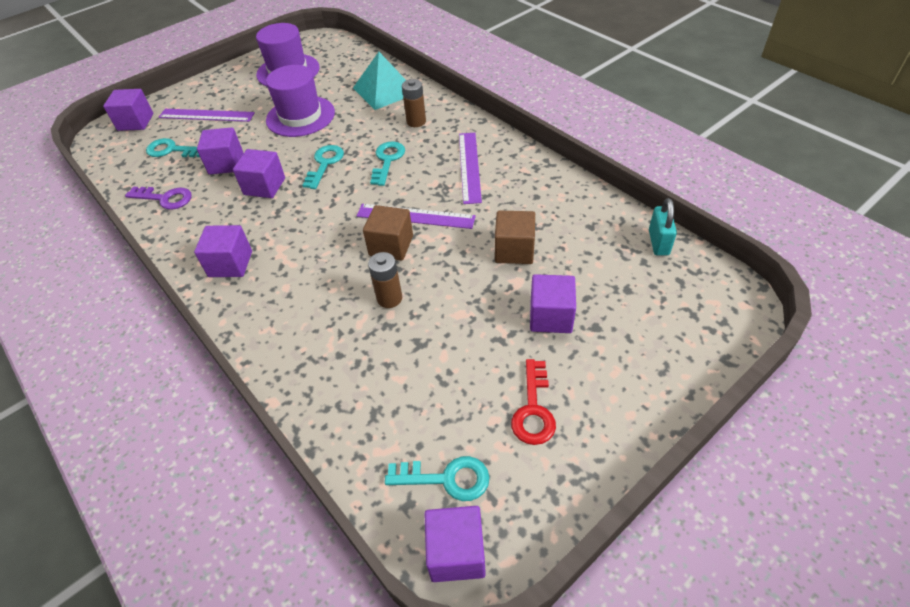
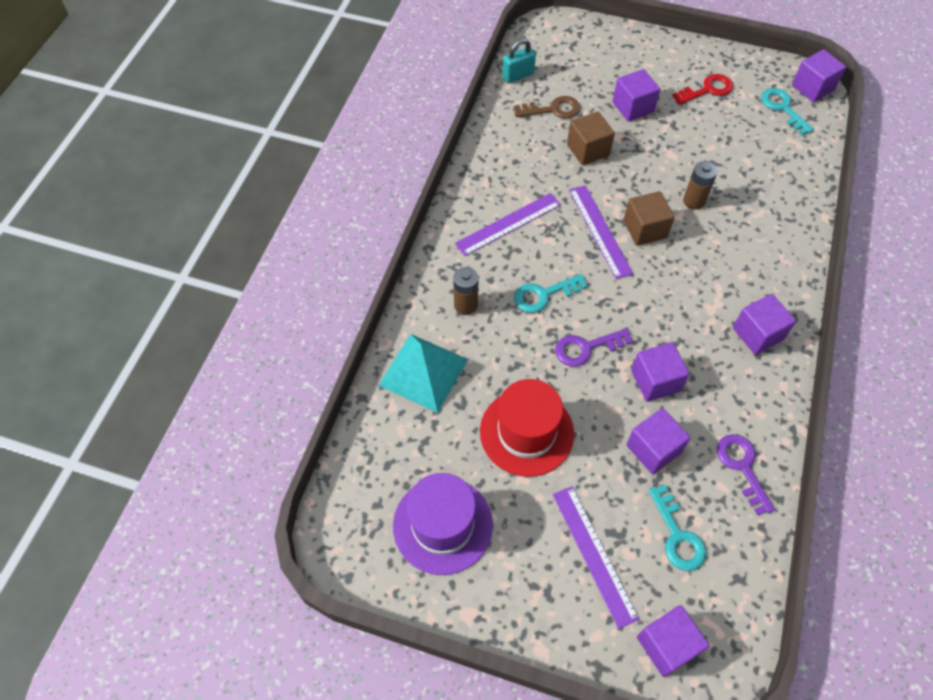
camera: 125 degrees left, 10 degrees up
purple hat [266,65,335,137] -> red hat [480,379,574,477]
turquoise key [302,145,344,189] -> purple key [555,328,633,367]
none -> brown key [514,96,580,119]

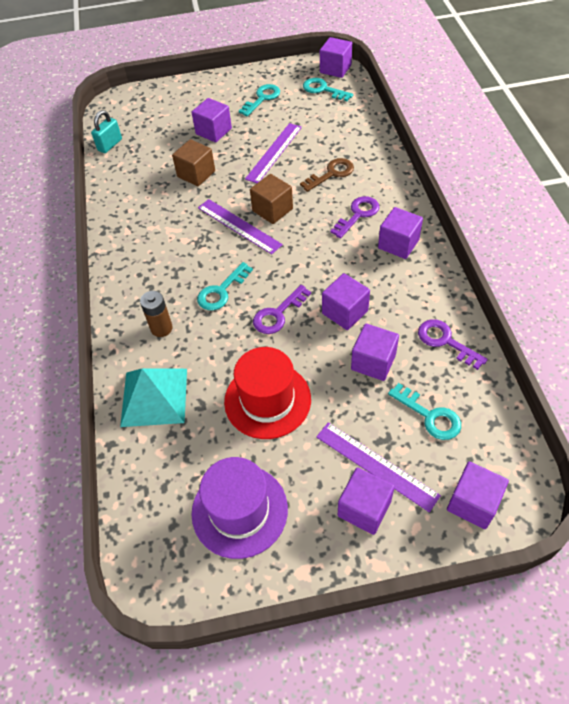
camera: 25 degrees left, 5 degrees down
purple ruler [455,193,561,256] -> purple ruler moved to [245,123,302,183]
brown key [514,96,580,119] -> brown key moved to [300,158,354,192]
red key [672,74,733,105] -> turquoise key [239,84,280,116]
brown battery [683,161,717,210] -> none
none -> purple key [330,196,379,239]
none -> purple cube [338,467,395,535]

